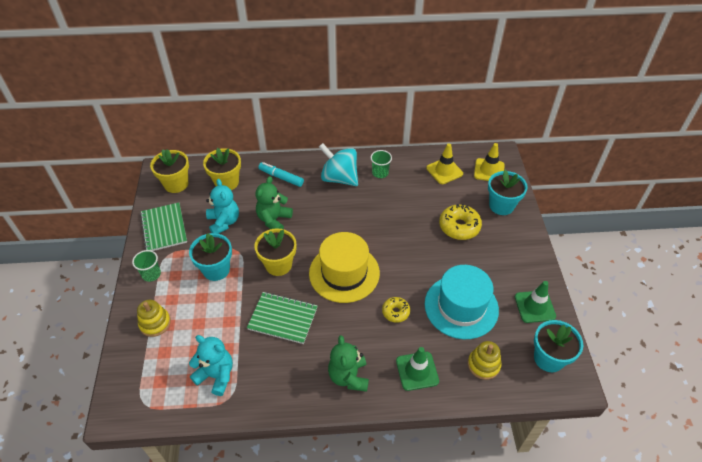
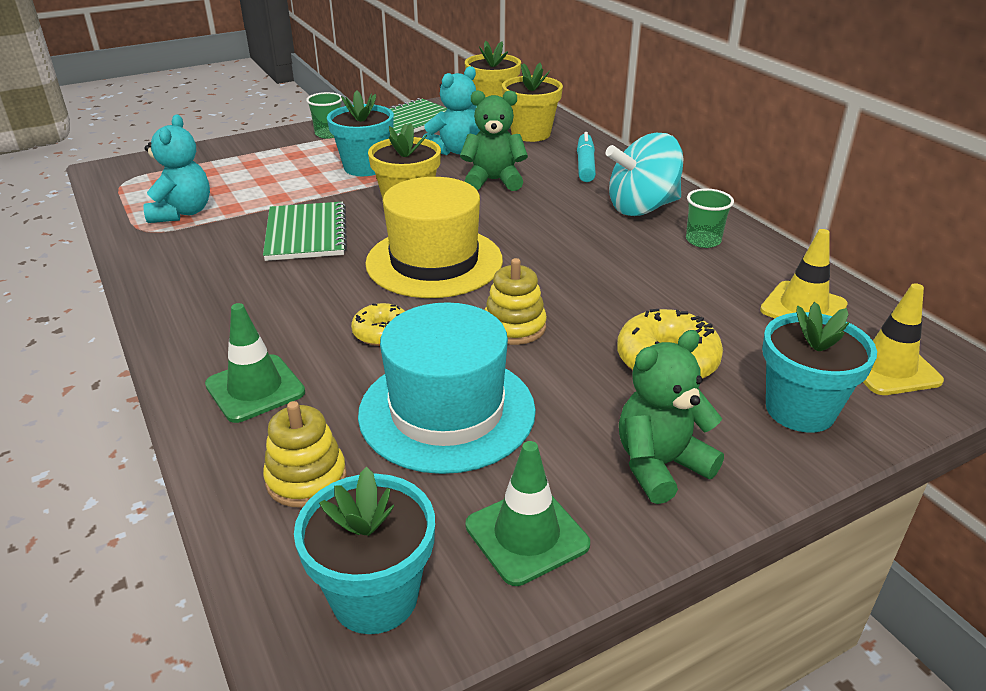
camera: 65 degrees right, 15 degrees down
yellow stacking toy [137,300,171,337] -> yellow stacking toy moved to [485,258,547,345]
turquoise spinning top [319,143,358,186] -> turquoise spinning top turned 120 degrees counterclockwise [606,133,684,216]
green teddy bear [328,335,369,392] -> green teddy bear moved to [619,330,724,504]

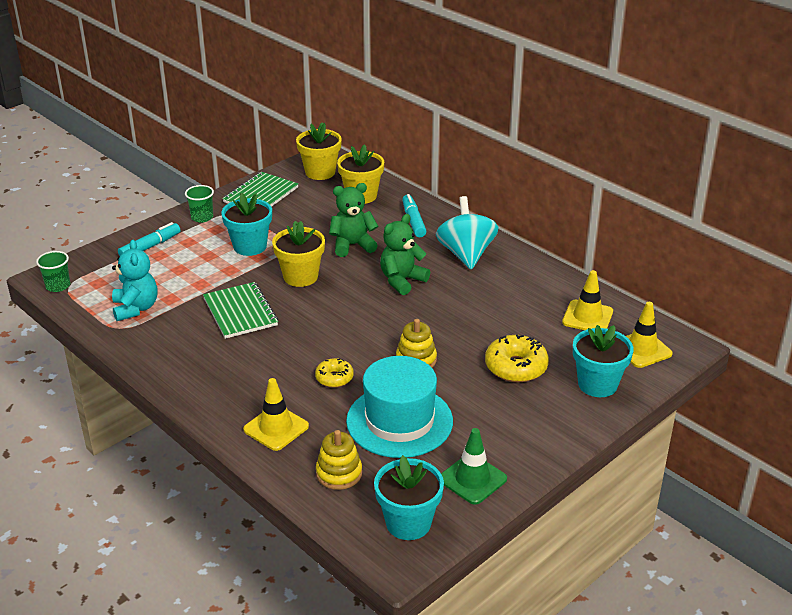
camera: 15 degrees left, 0 degrees up
green traffic cone [205,303,305,423] -> yellow traffic cone [243,378,309,451]
yellow hat [365,177,503,298] -> none
turquoise teddy bear [423,66,481,155] -> none
turquoise spinning top [606,133,684,216] -> turquoise spinning top turned 120 degrees clockwise [436,196,499,270]
green teddy bear [619,330,724,504] -> green teddy bear moved to [380,214,430,295]
green cup [686,188,734,248] -> green cup moved to [36,251,70,292]
none -> turquoise marker [118,222,180,256]

